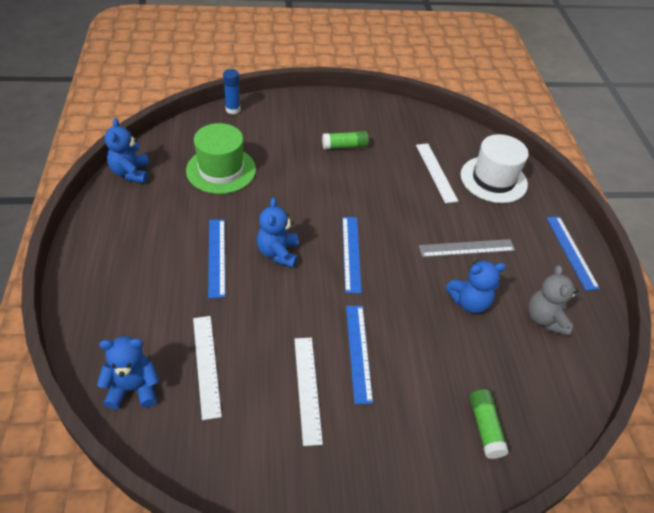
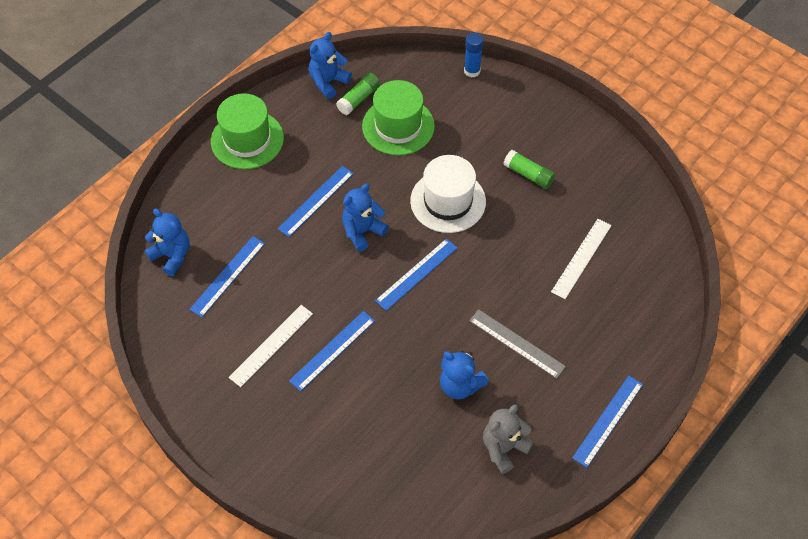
camera: 50 degrees right, 10 degrees up
white ruler [193,316,222,420] -> blue ruler [189,236,265,317]
white hat [461,134,529,203] -> white hat moved to [410,155,486,233]
green glue stick [469,389,509,459] -> green glue stick moved to [336,73,380,115]
none -> green hat [211,93,284,169]

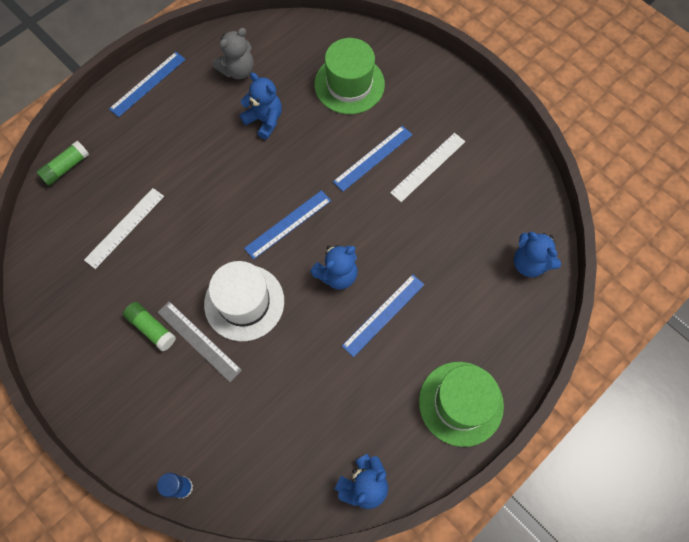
camera: 175 degrees left, 10 degrees up
blue ruler [189,236,265,317] -> none
green glue stick [336,73,380,115] -> green glue stick moved to [36,141,89,186]
green hat [362,80,435,155] -> green hat moved to [314,38,385,114]
grey ruler [469,309,566,379] -> grey ruler moved to [157,301,242,382]

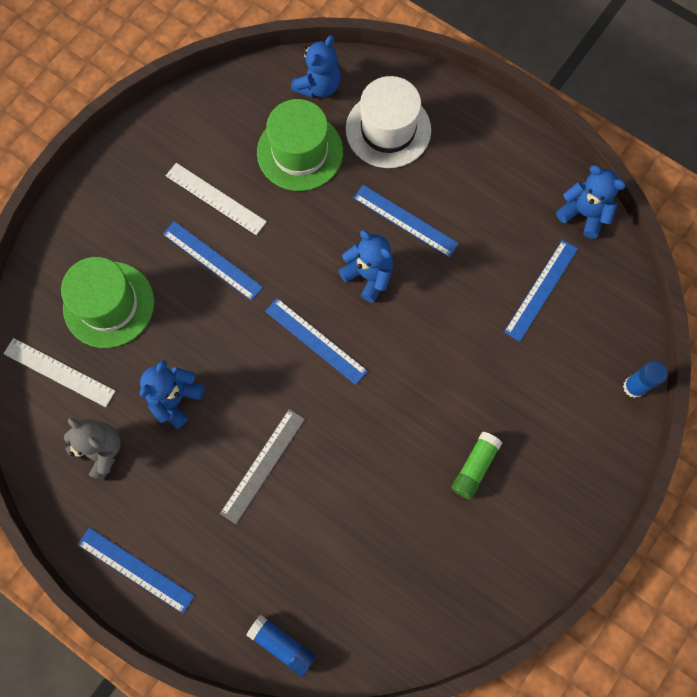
camera: 100 degrees left, 5 degrees up
green glue stick [36,141,89,186] -> blue glue stick [246,615,316,677]
white ruler [84,188,164,269] -> white ruler moved to [3,338,115,407]
grey ruler [157,301,242,382] -> grey ruler moved to [220,409,305,524]
white hat [204,261,284,342] -> white hat moved to [346,76,431,168]
green hat [419,362,504,447] -> green hat moved to [257,99,343,191]
none -> blue ruler [504,240,578,342]

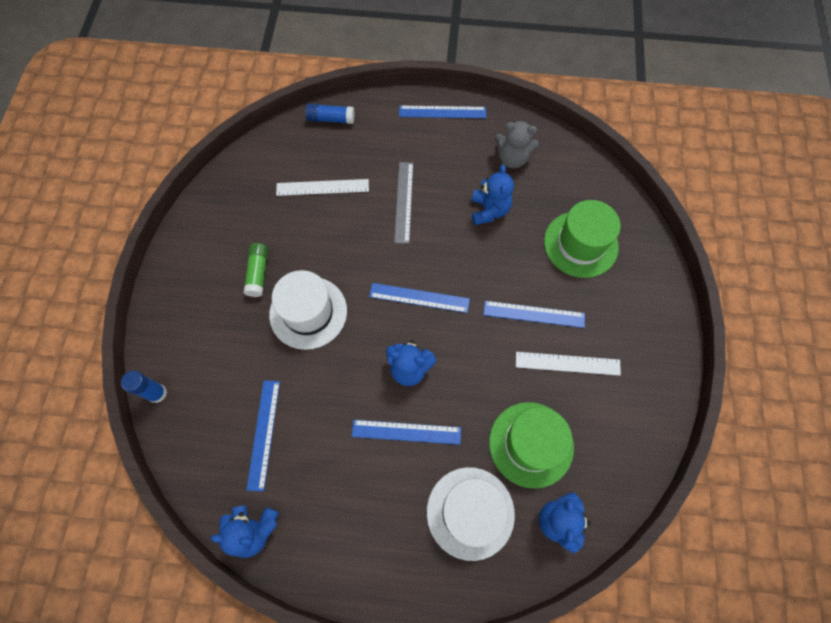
camera: 150 degrees right, 5 degrees down
white ruler [3,338,115,407] -> white ruler moved to [276,179,369,196]
none -> white hat [269,270,347,350]

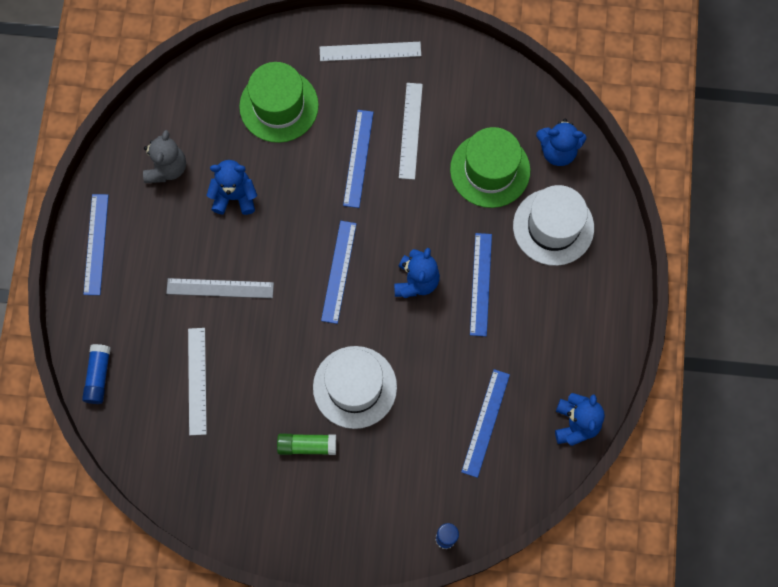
camera: 90 degrees left, 5 degrees up
blue ruler [246,380,280,492] -> blue ruler turned 75 degrees counterclockwise [461,369,510,478]
none -> white ruler [320,42,421,61]

